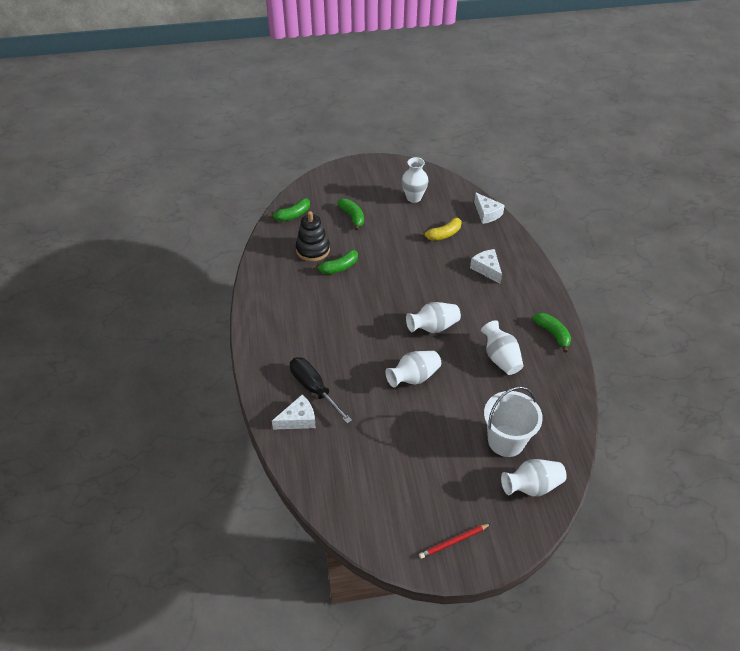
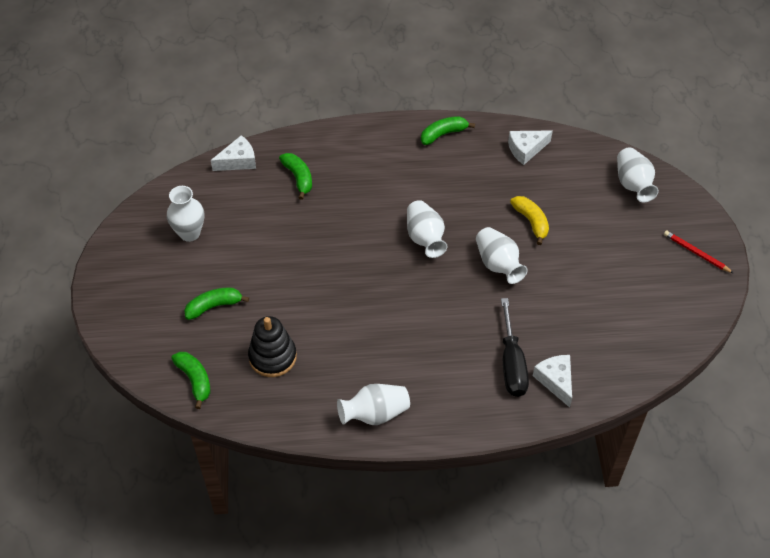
camera: 85 degrees left, 5 degrees up
black screwdriver [290,357,352,424] -> black screwdriver turned 60 degrees counterclockwise [501,298,529,397]
green banana [313,250,358,274] -> green banana moved to [279,153,312,200]
red pencil [419,523,491,559] -> red pencil turned 150 degrees clockwise [664,230,733,273]
yellow banana [420,218,461,241] -> yellow banana moved to [510,196,549,245]
white cheese [470,249,502,284] -> white cheese moved to [508,130,553,165]
white vase [481,320,524,375] -> white vase moved to [337,384,410,425]
white bucket [484,386,543,457] -> none

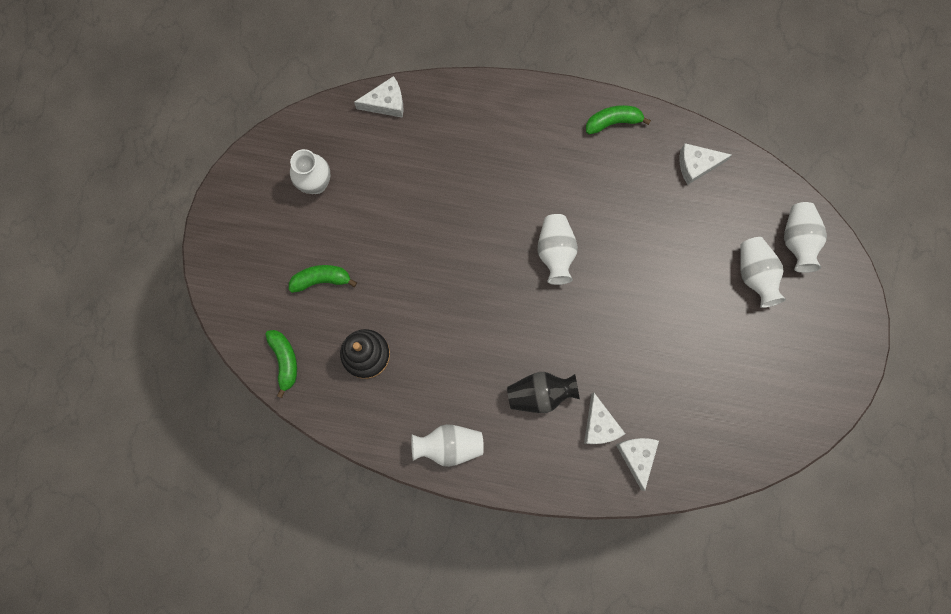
camera: 15 degrees right, 25 degrees up
green banana [279,153,312,200] -> none
white vase [476,227,528,284] -> white vase moved to [740,237,786,308]
black screwdriver [501,298,529,397] -> white cheese [584,393,625,444]
yellow banana [510,196,549,245] -> none
red pencil [664,230,733,273] -> none
none -> black vase [507,372,580,413]

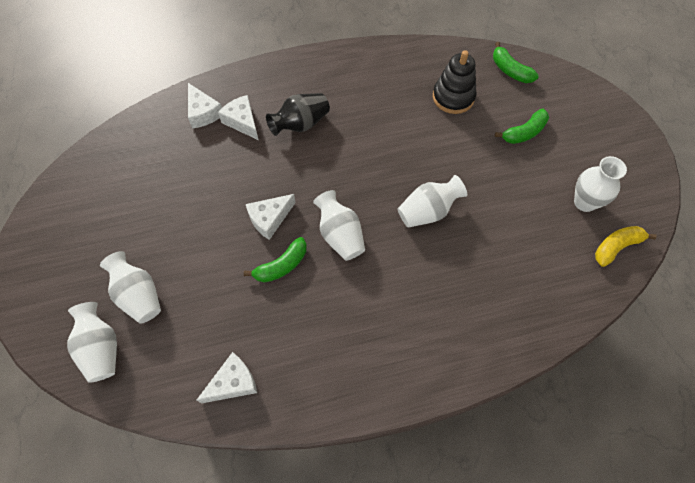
camera: 155 degrees right, 15 degrees down
white cheese [354,76,403,118] -> white cheese moved to [246,194,296,240]
white vase [411,424,484,467] -> white vase moved to [398,175,467,228]
green banana [586,105,651,134] -> green banana moved to [244,237,307,283]
none -> yellow banana [595,226,657,267]

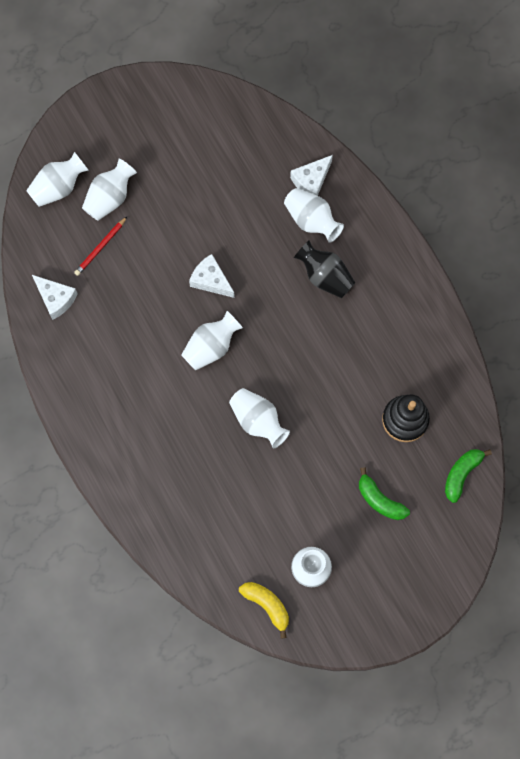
camera: 75 degrees right, 10 degrees up
white cheese [218,95,259,140] -> white vase [284,188,344,243]
green banana [244,237,307,283] -> none
none -> red pencil [74,217,127,276]

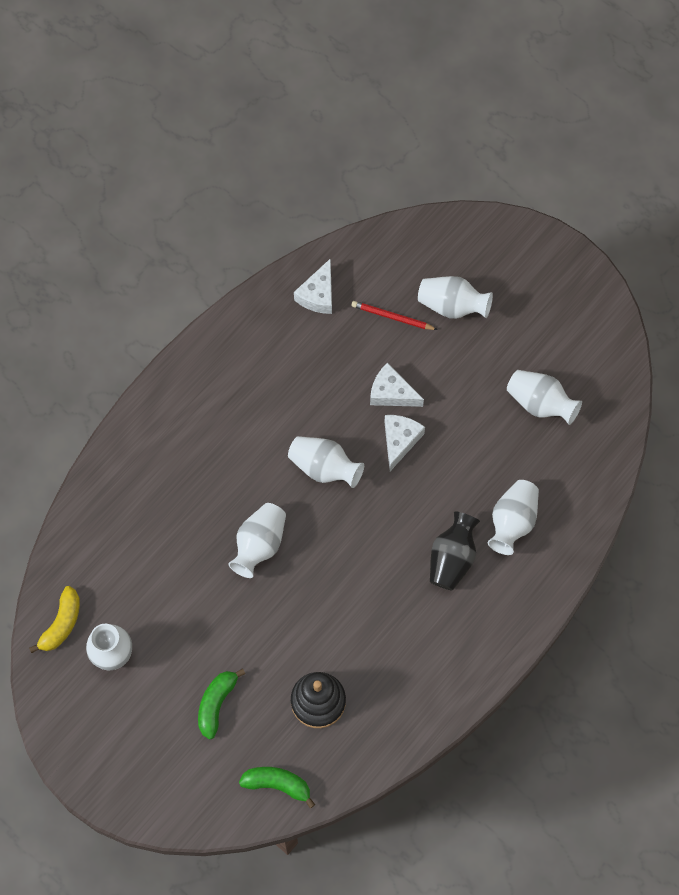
camera: 70 degrees right, 5 degrees down
white vase [26,152,89,207] -> white vase moved to [507,370,582,425]
white cheese [290,155,333,196] -> white cheese moved to [370,363,424,407]

